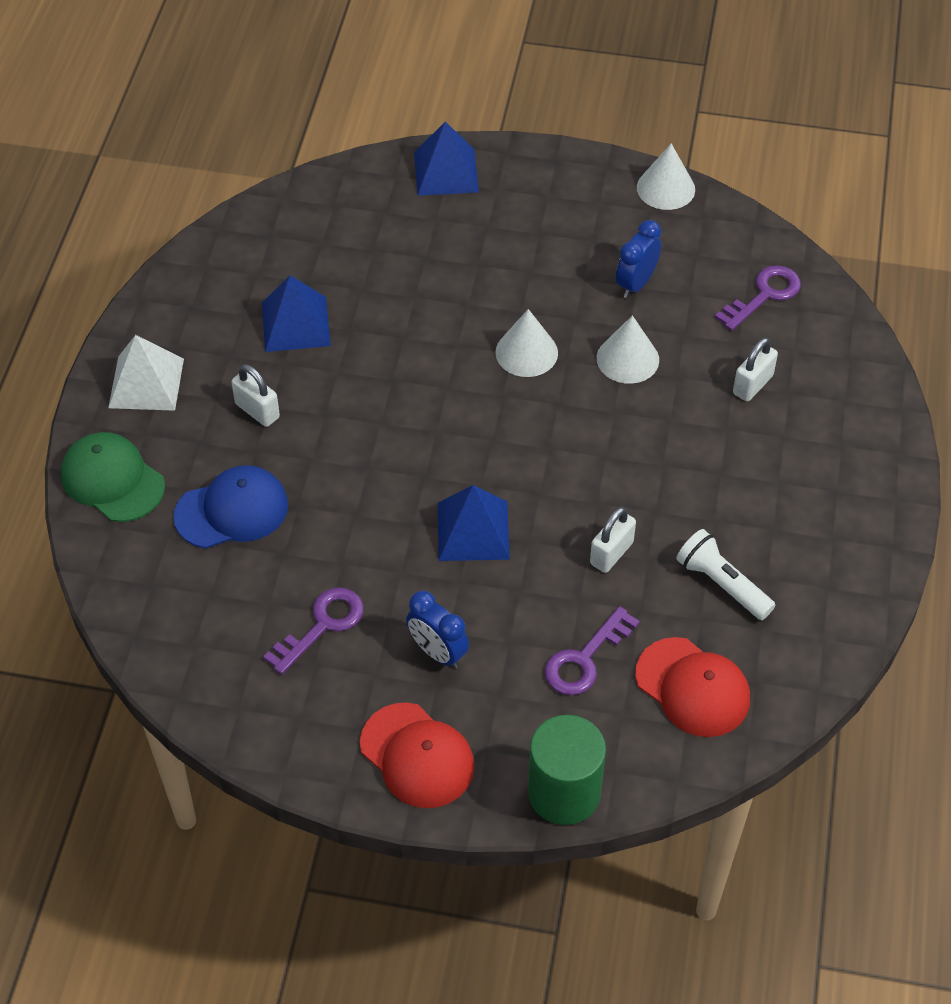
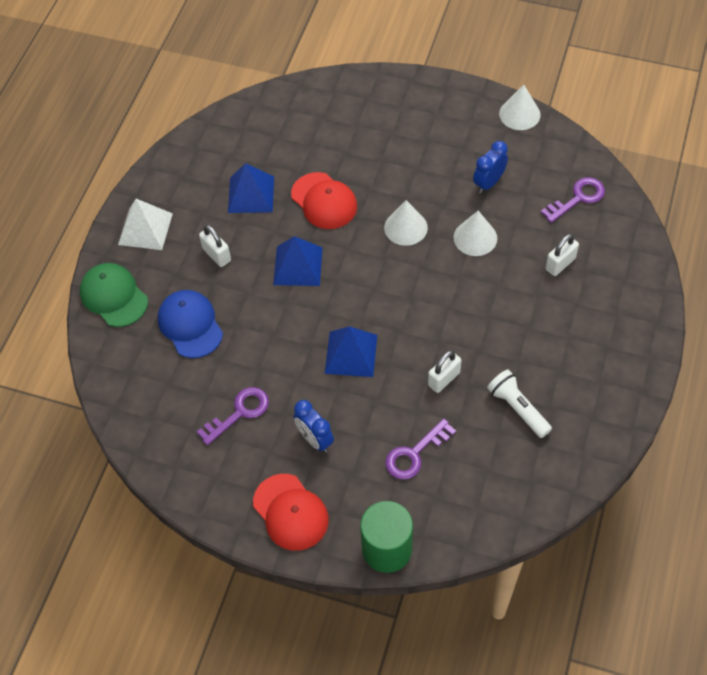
camera: 10 degrees right, 5 degrees up
blue cap [173,465,288,549] -> blue cap turned 105 degrees counterclockwise [158,290,223,358]
blue pyramid [414,122,479,196] -> blue pyramid moved to [273,236,323,286]
red cap [635,637,750,737] -> red cap moved to [291,172,357,229]

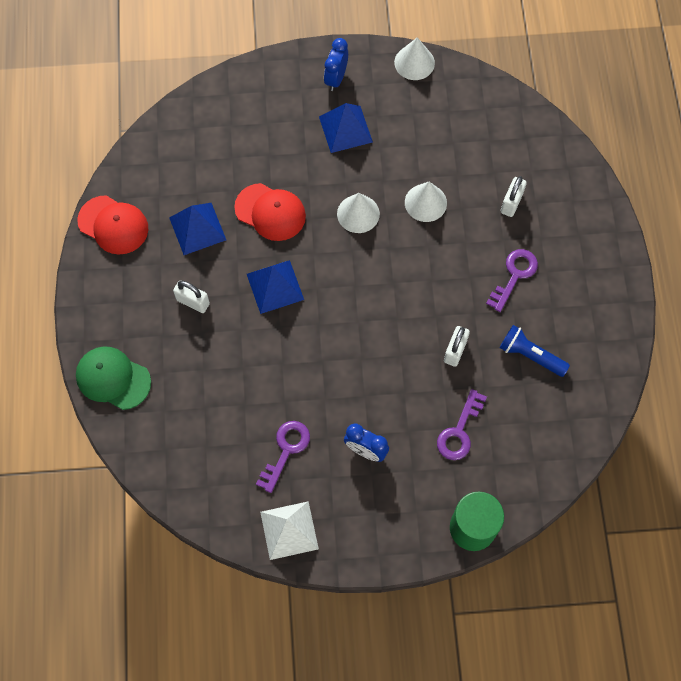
camera: 25 degrees left, 10 degrees up
white pyramid [118,199,173,250] -> white pyramid moved to [260,501,319,560]
blue cap [158,290,223,358] -> none
red cap [253,474,329,551] -> red cap moved to [77,195,148,255]
blue pyramid [325,326,377,377] -> blue pyramid moved to [319,103,373,153]
blue clock [473,141,508,193] -> blue clock moved to [324,38,348,91]
white flashlight [487,370,552,438] -> blue flashlight [500,325,570,377]
purple key [541,177,605,223] -> purple key moved to [486,249,538,312]

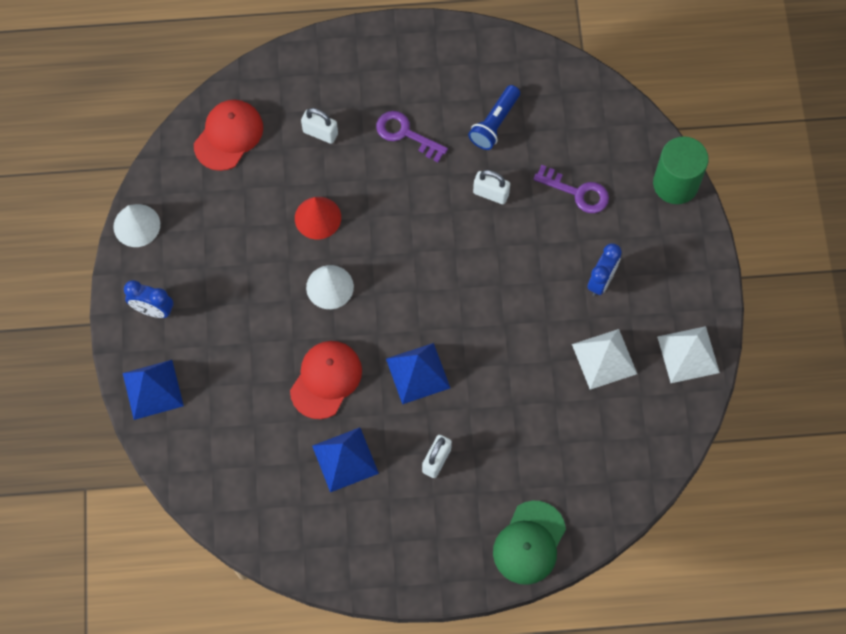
camera: 90 degrees left, 0 degrees up
red cap [77,195,148,255] -> red cap moved to [194,100,263,171]
purple key [256,421,310,493] -> white pyramid [572,329,637,390]
blue pyramid [319,103,373,153] -> blue pyramid moved to [123,360,184,420]
white cone [405,182,447,222] -> red cone [295,197,341,239]

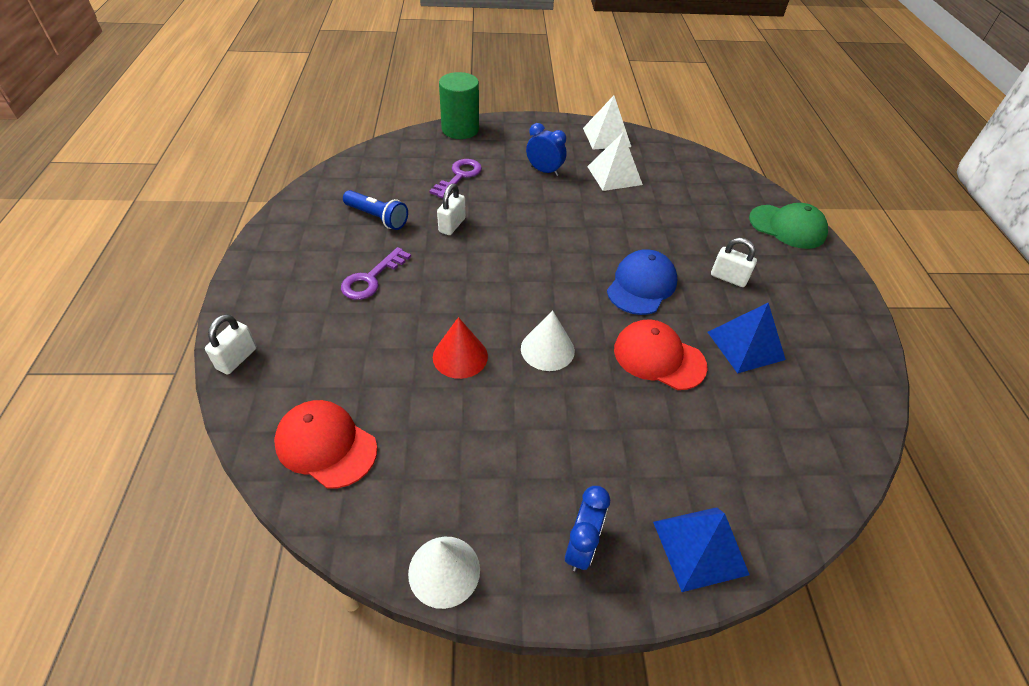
camera: 90 degrees left, 20 degrees down
white padlock [301,108,338,144] -> white padlock moved to [205,314,257,375]
blue pyramid [386,343,450,404] -> blue cap [607,249,677,315]

